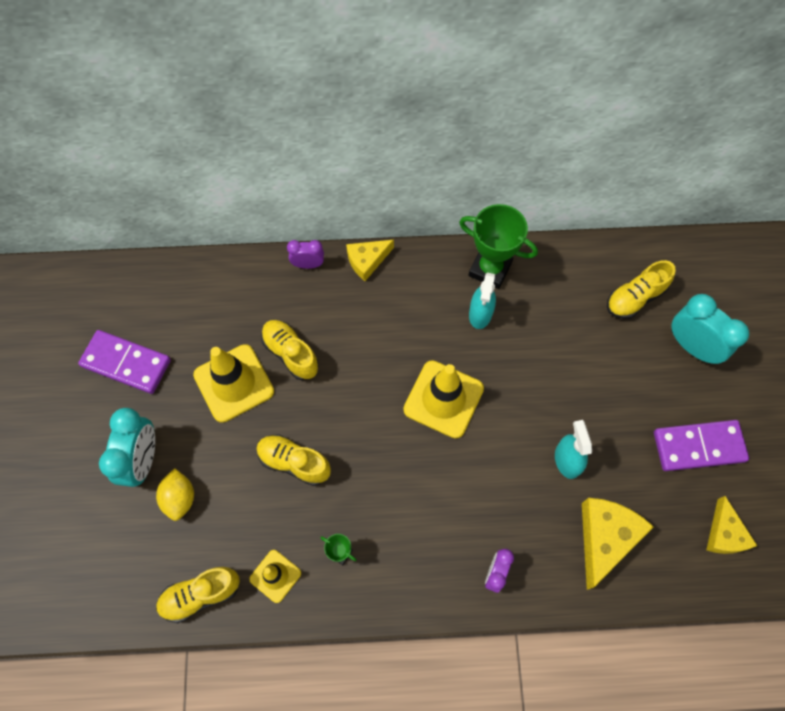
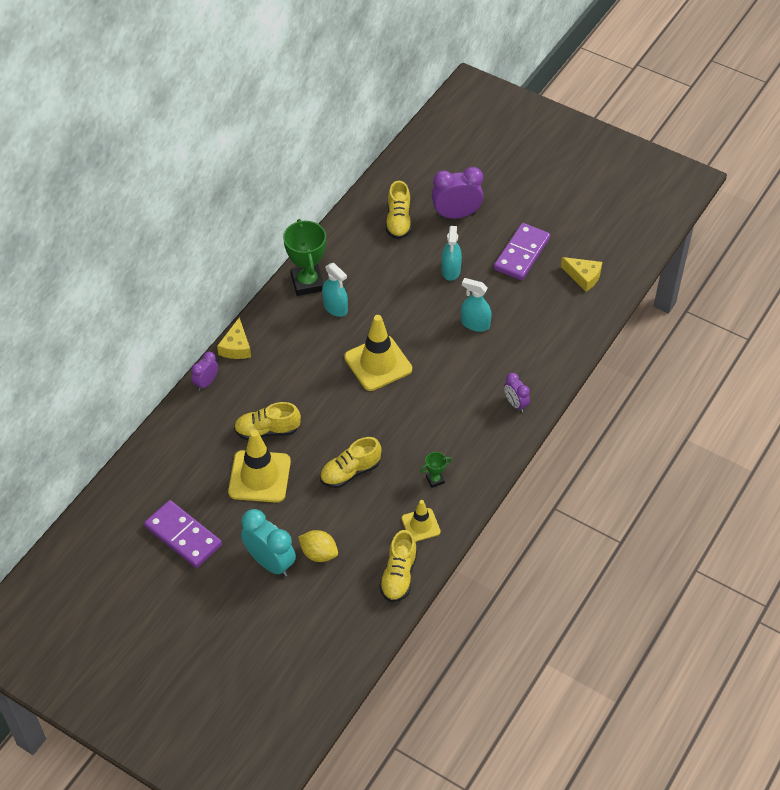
camera: 55 degrees left, 15 degrees down
purple domino [78,330,171,394] -> purple domino turned 75 degrees clockwise [144,500,222,568]
green trophy [459,204,538,289] -> green trophy turned 75 degrees counterclockwise [283,219,326,296]
yellow cheese [582,498,654,590] -> none
turquoise clock [671,294,749,364] -> purple clock [432,167,483,219]
none -> turquoise spray bottle [441,226,462,281]

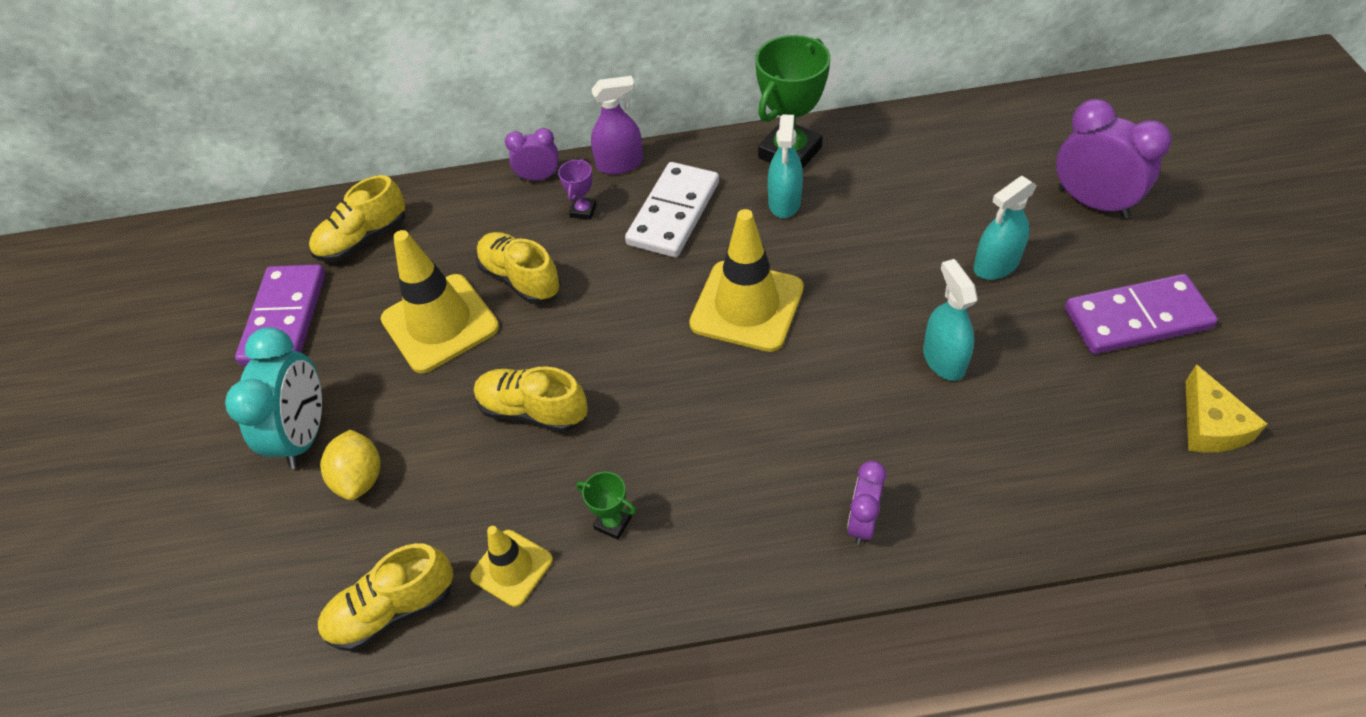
camera: 55 degrees right, 0 degrees up
yellow cheese [217,317,251,359] -> purple spray bottle [591,76,643,174]
yellow shoe [386,181,412,239] -> yellow shoe moved to [309,175,406,262]
none -> purple trophy [558,159,597,220]
none -> white domino [625,162,719,258]

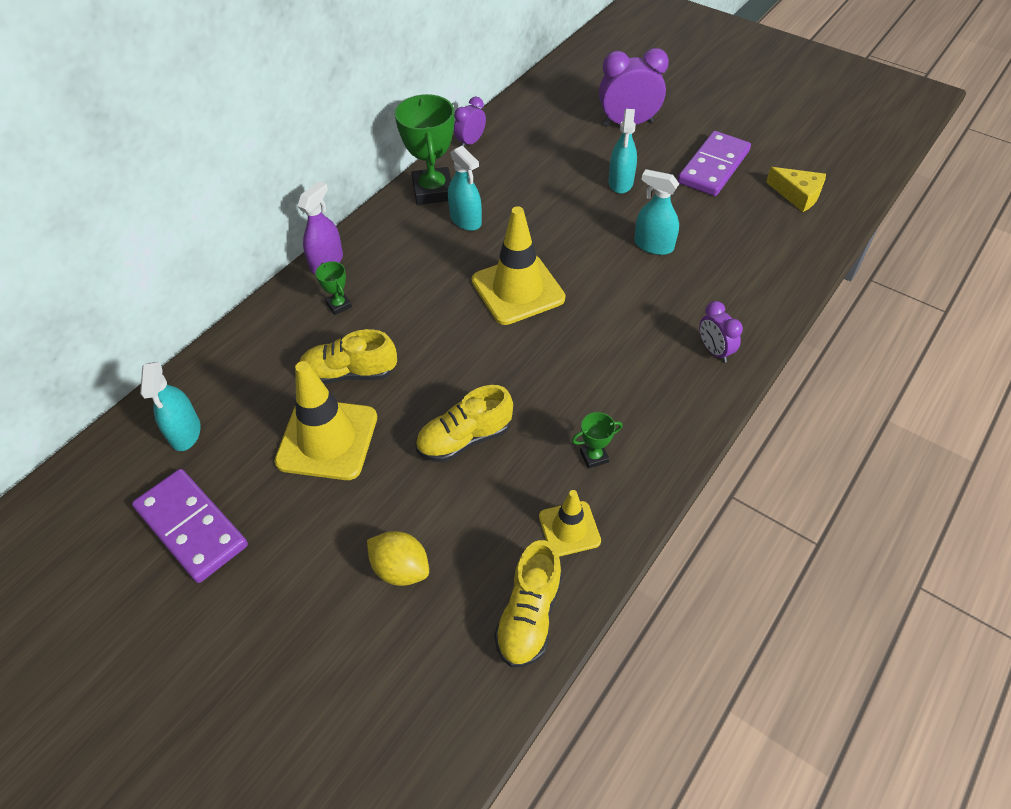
camera: 50 degrees left, 0 degrees up
turquoise clock [225,327,322,469] -> none
yellow shoe [309,175,406,262] -> turquoise spray bottle [140,362,201,451]
purple clock [505,128,559,181] -> purple clock moved to [454,97,486,147]
purple trophy [558,159,597,220] -> green trophy [315,261,352,315]
white domino [625,162,719,258] -> none

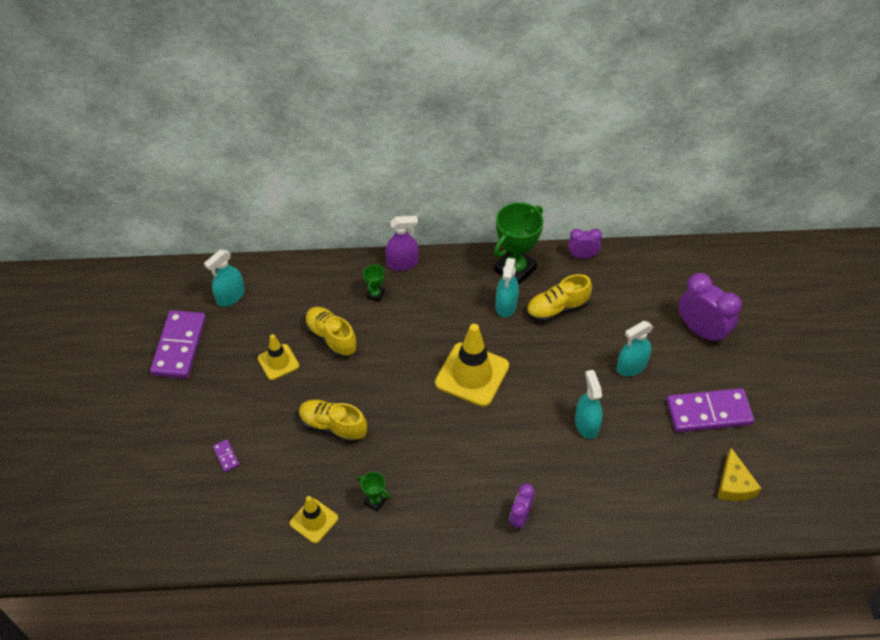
camera: 50 degrees right, 0 degrees up
yellow traffic cone [274,361,377,480] -> yellow traffic cone [258,334,299,380], size x0.56
yellow lemon [367,531,429,586] -> purple domino [213,439,240,472]
yellow shoe [494,540,562,667] -> yellow shoe moved to [526,274,592,322]

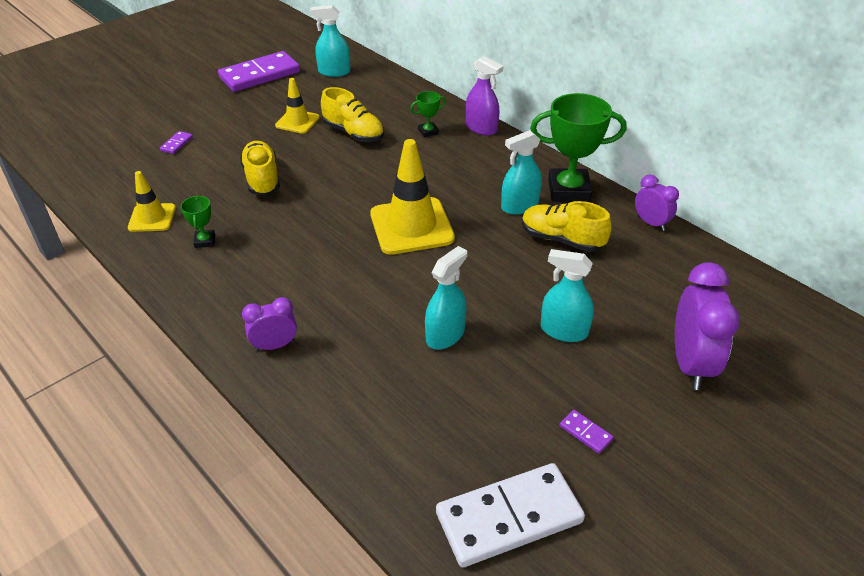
camera: 50 degrees right, 10 degrees down
yellow shoe [305,307,357,358] -> yellow shoe turned 120 degrees clockwise [321,87,384,142]
purple domino [666,388,754,433] -> purple domino [560,410,613,454], size x0.40
yellow cheese [717,448,761,501] -> white domino [436,463,585,568]

